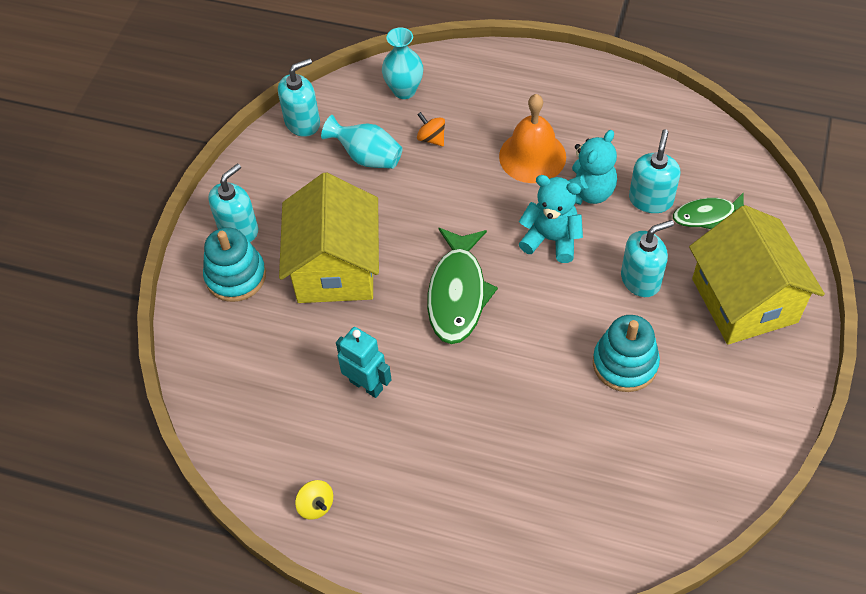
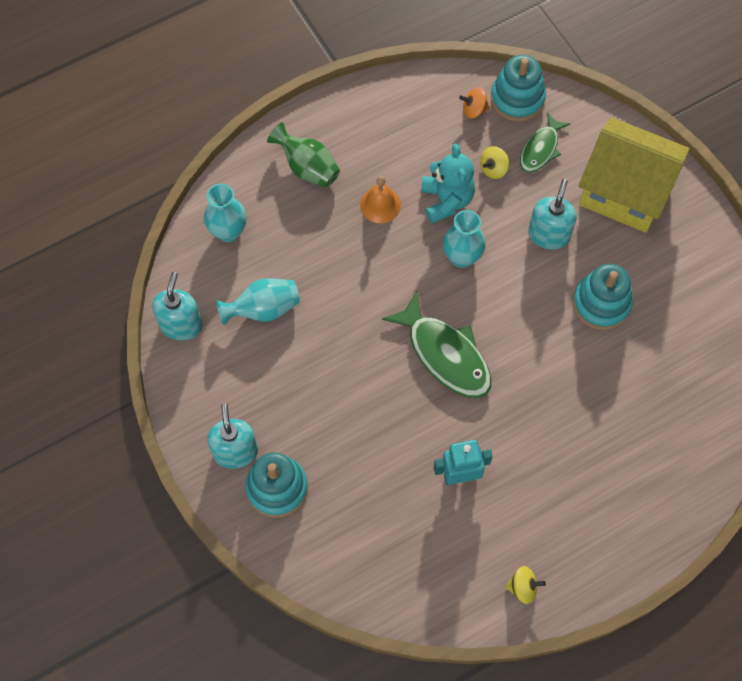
camera: 50 degrees left, 10 degrees up
yellow house [279,172,379,303] -> none
orange spinning top [417,112,445,146] -> orange spinning top moved to [459,87,490,119]
orange bell [499,94,566,183] -> orange bell [360,176,401,223], size x0.63
turquoise teddy bear [519,175,583,263] -> turquoise vase [443,210,486,268]
turquoise soap dispenser [629,130,680,213] -> yellow spinning top [480,146,509,179]
none -> green vase [267,122,340,188]
none -> turquoise stacking toy [491,55,546,121]

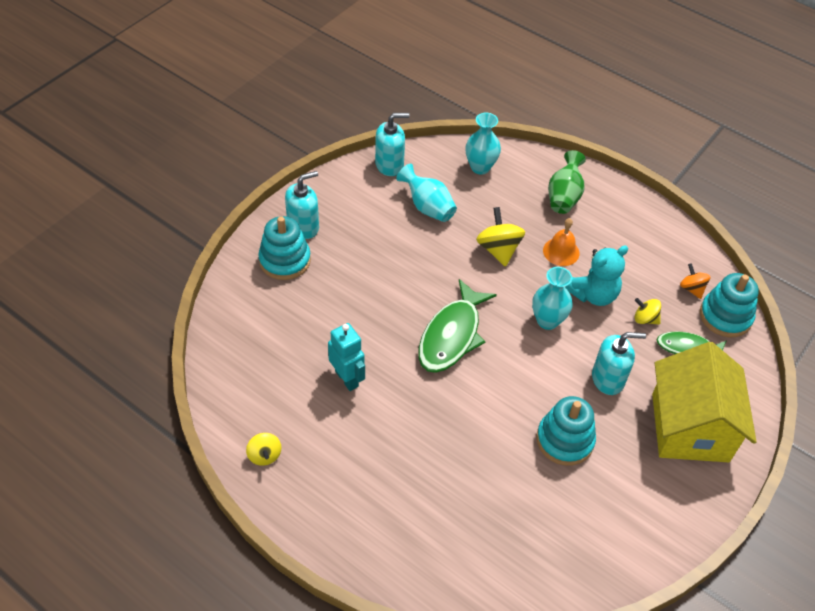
camera: 65 degrees right, 15 degrees down
none -> yellow spinning top [476,207,525,267]

